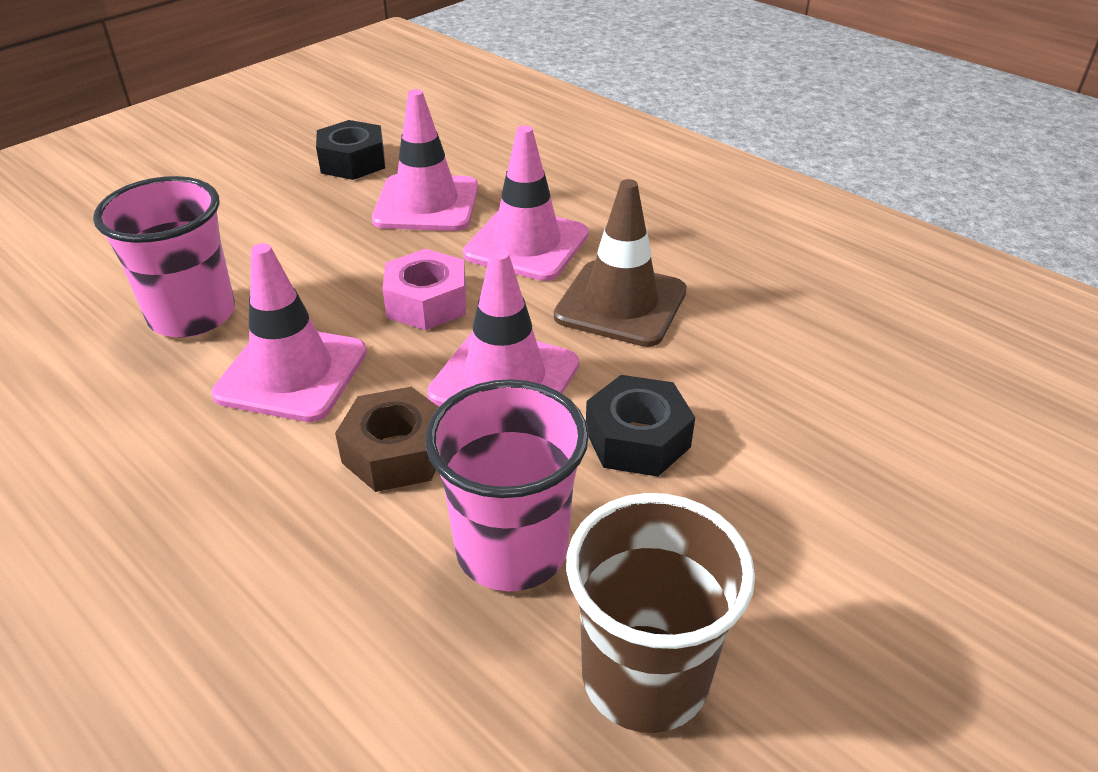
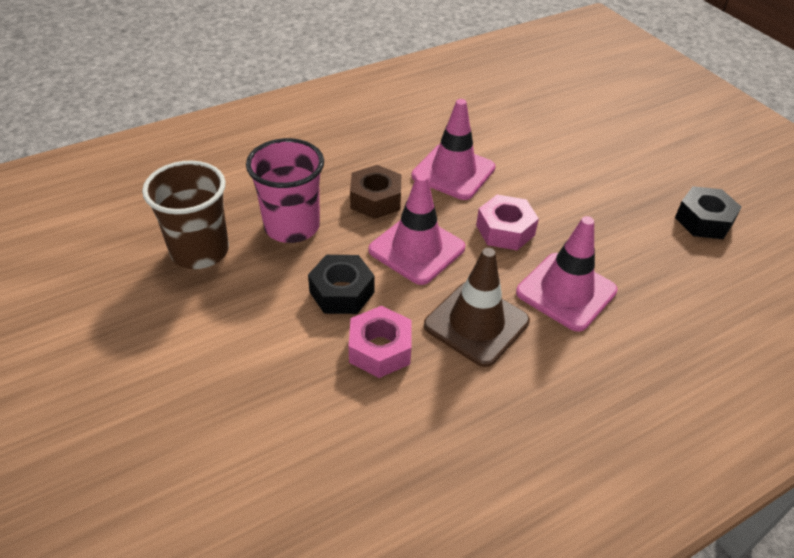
camera: 105 degrees right, 5 degrees up
pink cup [93,176,235,337] -> none
pink traffic cone [372,89,478,231] -> none
none -> pink nut [349,306,411,378]

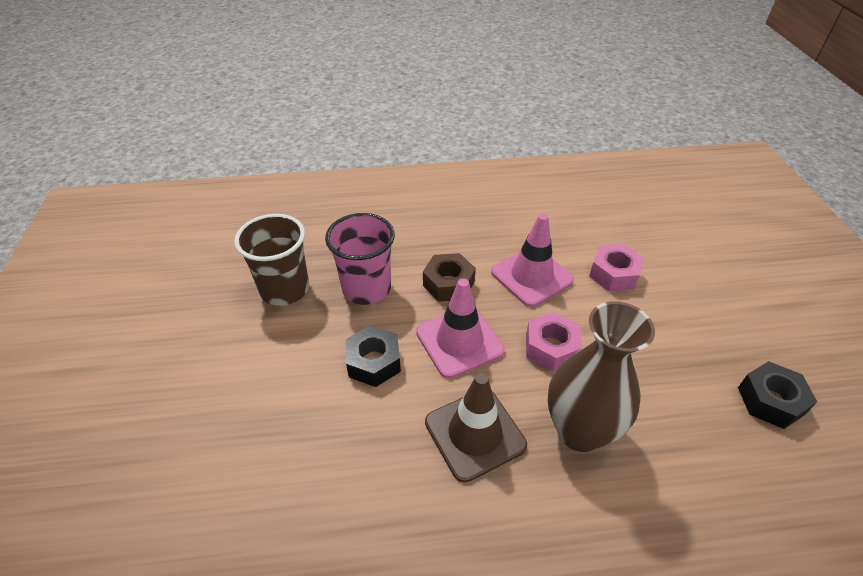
camera: 25 degrees right, 0 degrees up
pink nut [349,306,411,378] -> pink nut moved to [589,244,644,291]
pink traffic cone [516,216,618,332] -> brown vase [548,301,655,452]

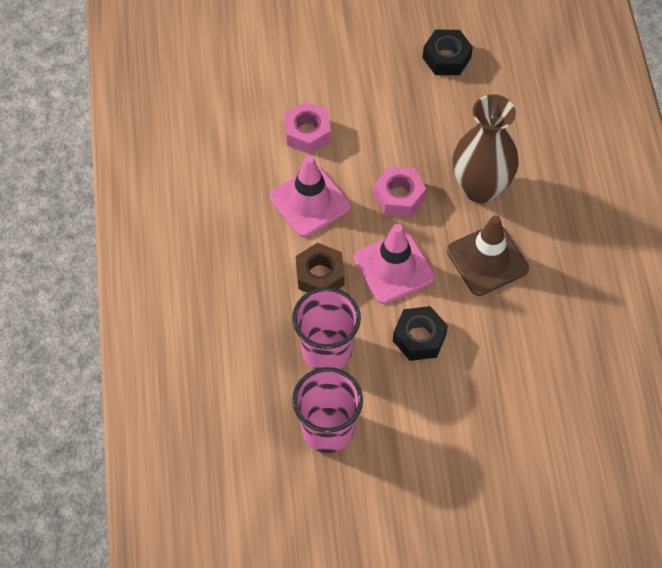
camera: 90 degrees left, 15 degrees up
brown cup [234,214,309,306] -> pink cup [292,367,363,453]

